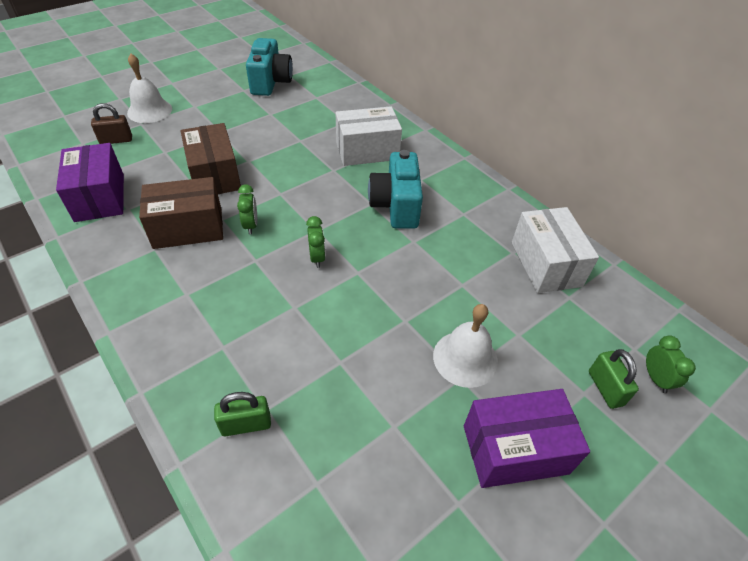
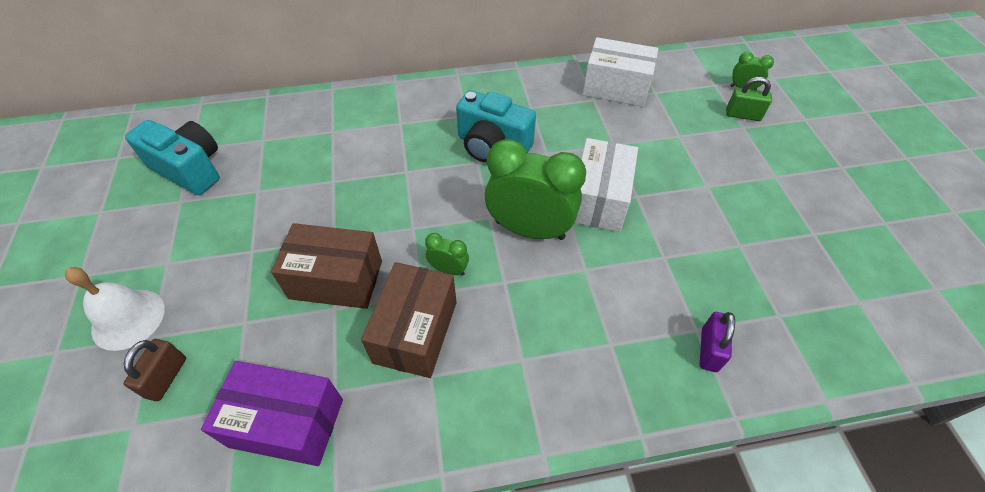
camera: 60 degrees left, 5 degrees up
green padlock [214,392,271,436] -> purple padlock [700,312,735,372]
green clock [306,216,326,268] -> green clock [485,139,586,240], size x2.24
white box [336,106,402,166] -> white box moved to [575,138,638,232]
white bell [433,304,498,388] -> none
purple box [464,389,590,488] -> none

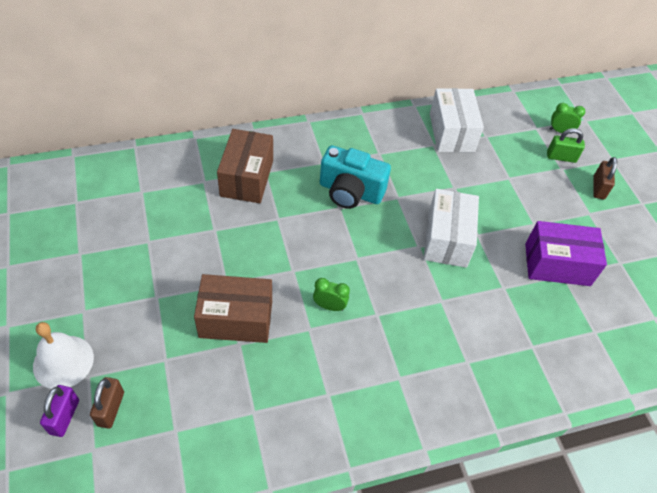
camera: 10 degrees left, 0 degrees up
turquoise camera [125,120,220,195] -> none
purple box [201,361,343,466] -> purple box moved to [525,221,607,286]
brown box [361,262,457,378] -> brown box moved to [217,129,273,203]
green clock [485,139,586,240] -> none
white box [583,37,658,107] -> white box turned 75 degrees clockwise [430,88,484,152]
purple padlock [700,312,735,372] -> purple padlock moved to [40,385,79,437]
none -> brown padlock [593,157,617,199]

